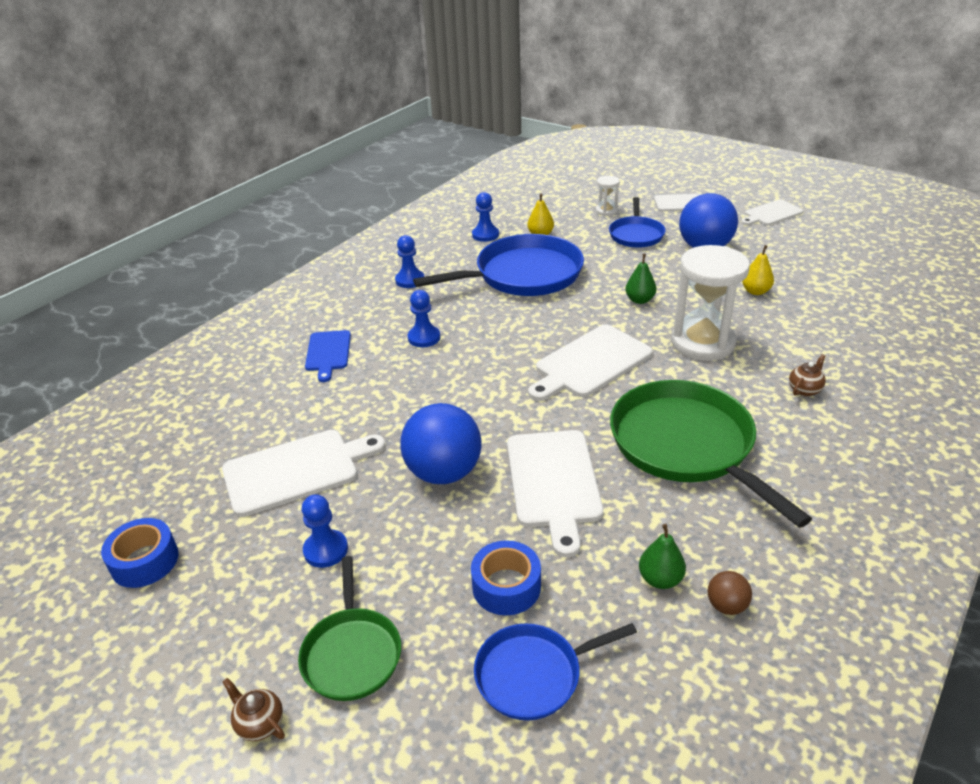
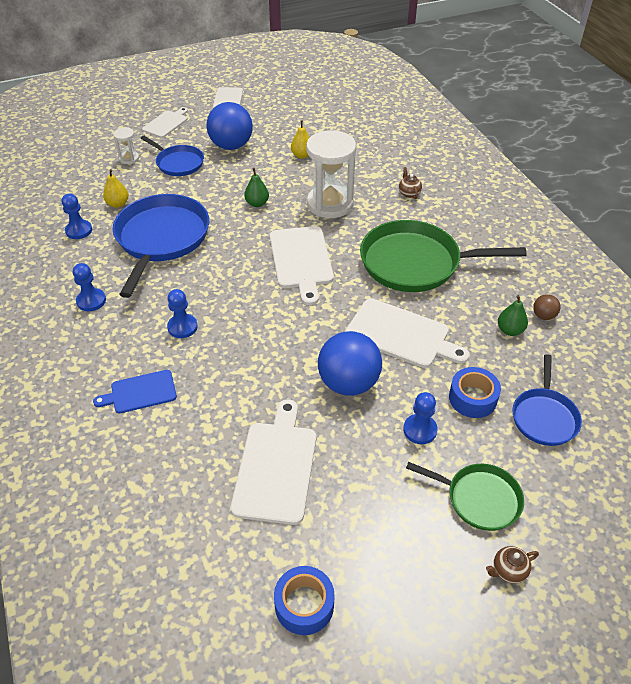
camera: 60 degrees left, 10 degrees up
blue pawn [302,494,348,568] -> blue pawn moved to [403,392,438,444]
blue cutting board [305,330,351,382] -> blue cutting board turned 135 degrees clockwise [93,370,177,413]

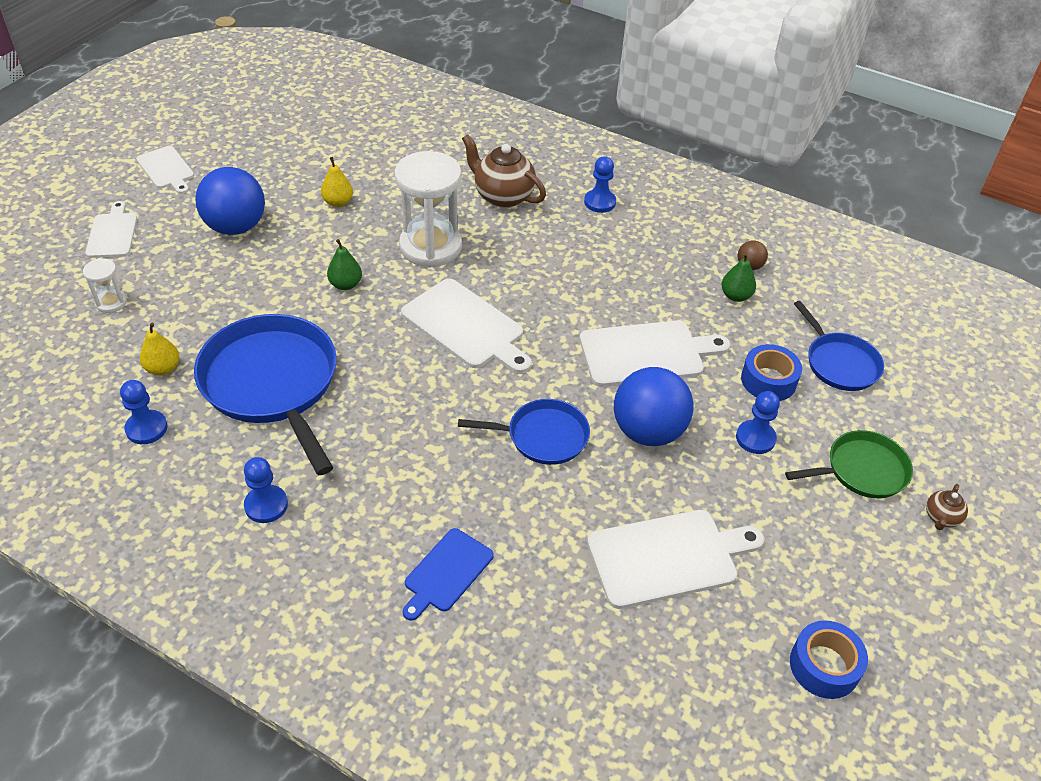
camera: 40 degrees left, 0 degrees up
blue pan [141,136,204,176] -> blue pan moved to [458,399,590,465]
blue pawn [167,289,198,338] -> blue pawn moved to [584,156,616,213]
white cutting board [231,399,316,525] -> white cutting board turned 105 degrees clockwise [587,510,764,609]
green pan [360,220,527,292] -> none
brown teapot [399,167,422,199] -> brown teapot [462,134,546,208], size x2.05

